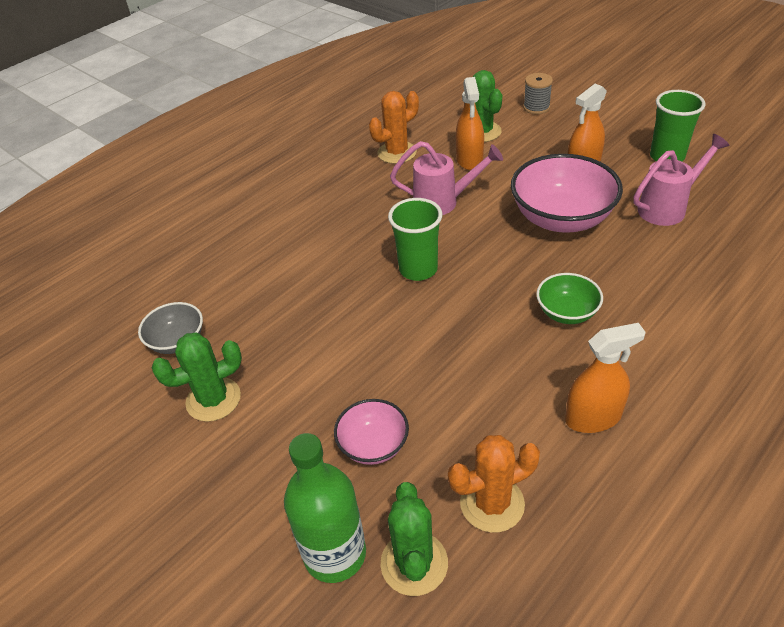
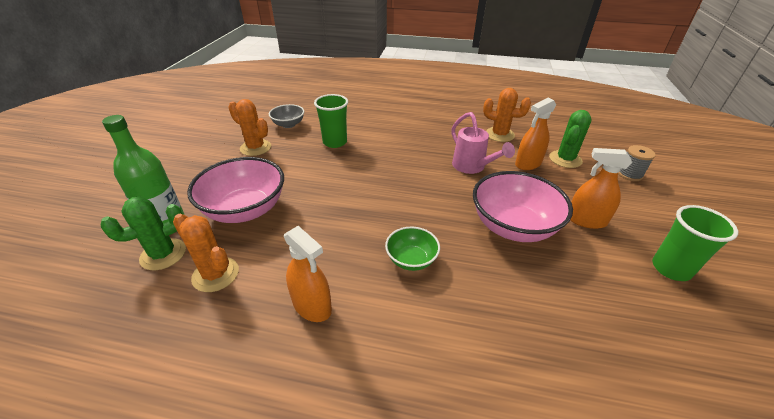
camera: 55 degrees right, 5 degrees down
green cactus [151,332,242,422] -> orange cactus [228,99,271,156]
pink bowl [334,399,409,465] -> pink bowl [187,157,284,223], size x1.88
green cup [388,198,443,281] -> green cup moved to [314,94,348,148]
pink watering can [633,134,730,226] -> none

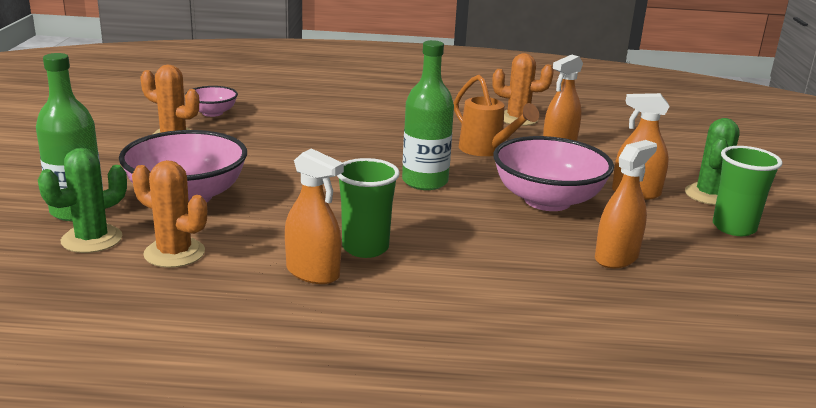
camera: 10 degrees left, 15 degrees down
grey bowl [269,104,304,128] -> pink bowl [185,86,238,117]
green cup [314,94,348,148] -> green cup moved to [337,158,400,258]
green bowl [385,226,440,271] -> none
pink watering can [451,112,515,174] -> orange watering can [454,75,539,156]
green cactus [549,110,592,168] -> green cactus moved to [685,118,740,205]
grey spool [618,145,656,181] -> none
none -> green bottle [402,40,454,190]
none -> orange spray bottle [595,140,657,268]

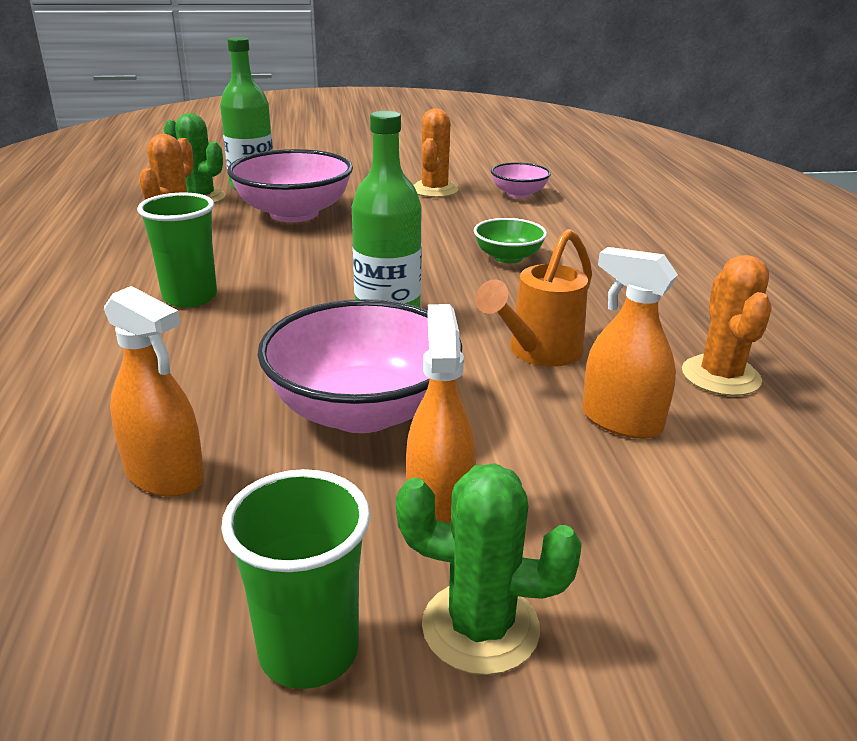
camera: 80 degrees right, 5 degrees up
orange spray bottle [285,148,344,284] -> none
none -> green bowl [474,218,547,263]

